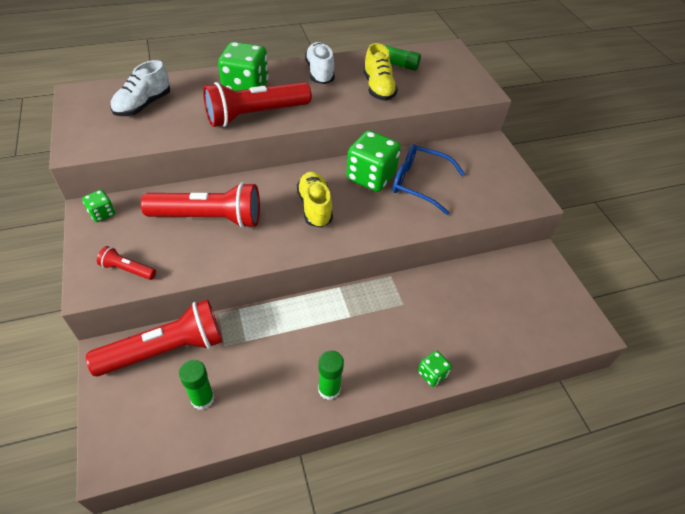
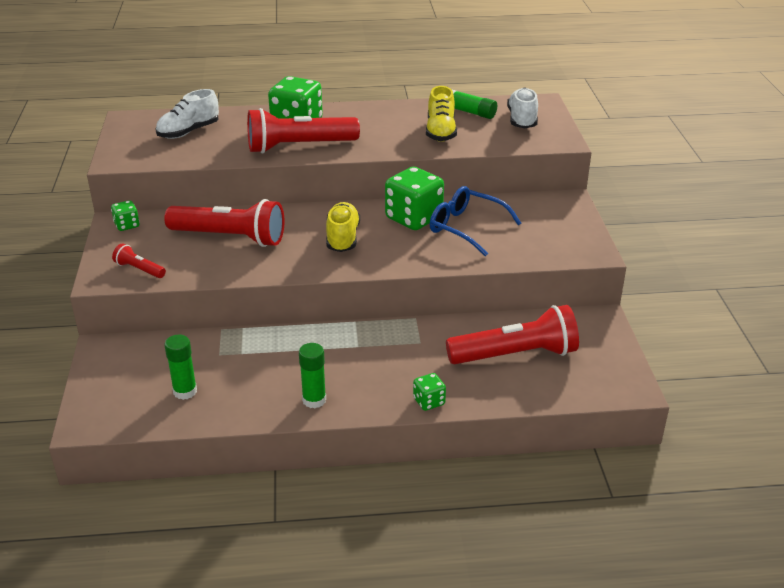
camera: 15 degrees right, 15 degrees down
red flashlight [86,299,222,376] -> red flashlight moved to [446,305,579,364]
white shoe [305,42,335,84] -> white shoe moved to [507,87,538,128]

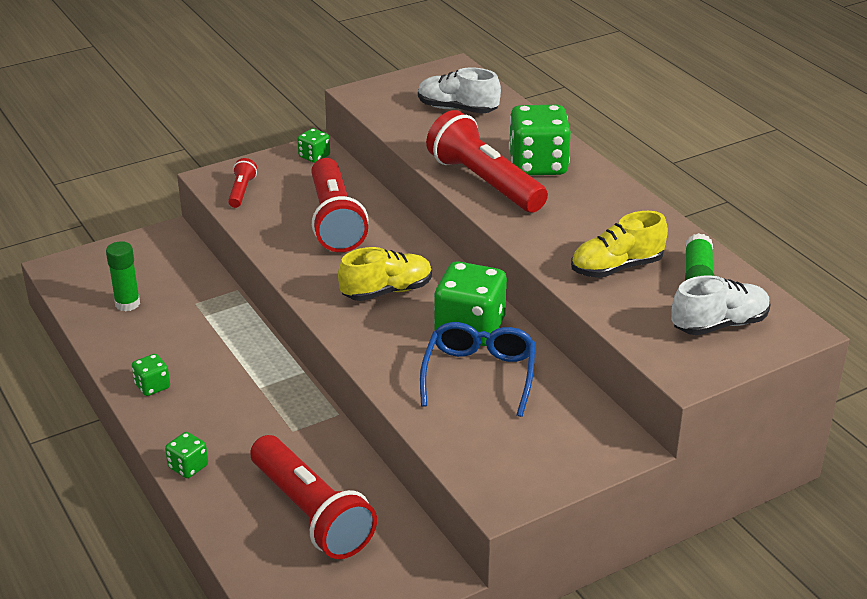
camera: 65 degrees right, 0 degrees up
green glue stick [299,343,326,408] -> green dice [132,354,170,396]

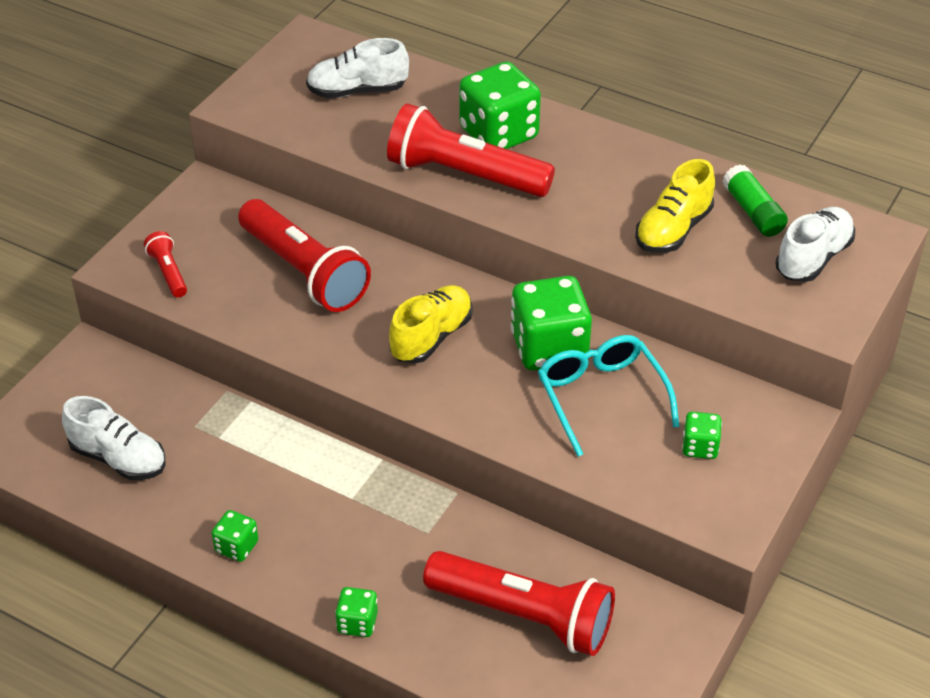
camera: 30 degrees left, 10 degrees up
green glue stick [106,241,140,311] -> white shoe [62,396,166,480]
green dice [297,128,330,163] -> green dice moved to [682,412,722,459]
blue glasses [420,322,536,417] -> turquoise glasses [538,335,680,457]

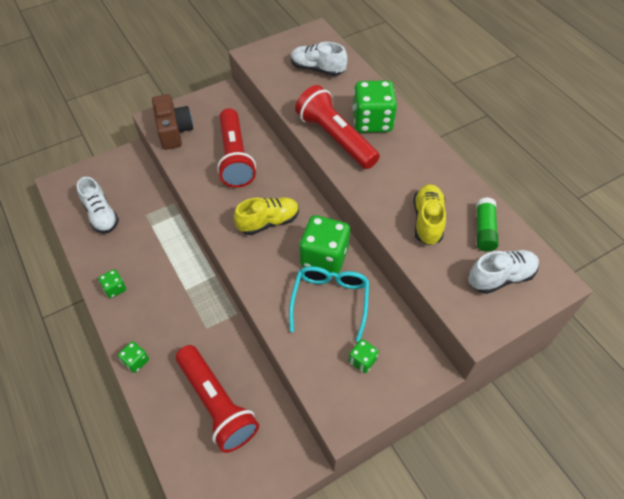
camera: 30 degrees right, 10 degrees up
red flashlight [144,231,187,297] -> brown camera [152,94,193,150]
yellow shoe [635,159,715,253] -> yellow shoe turned 120 degrees clockwise [413,184,446,245]

